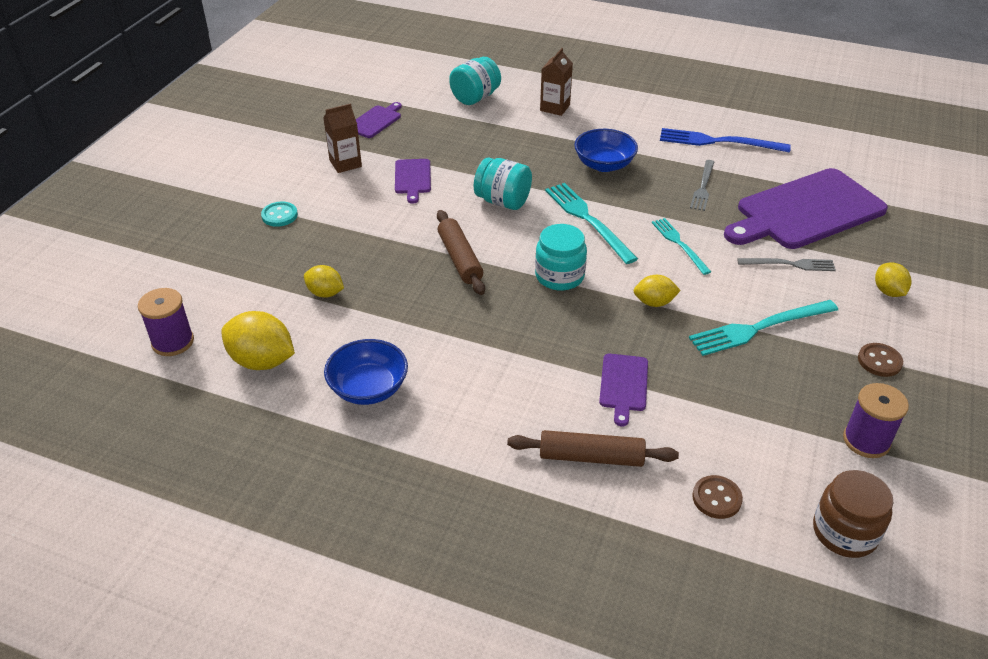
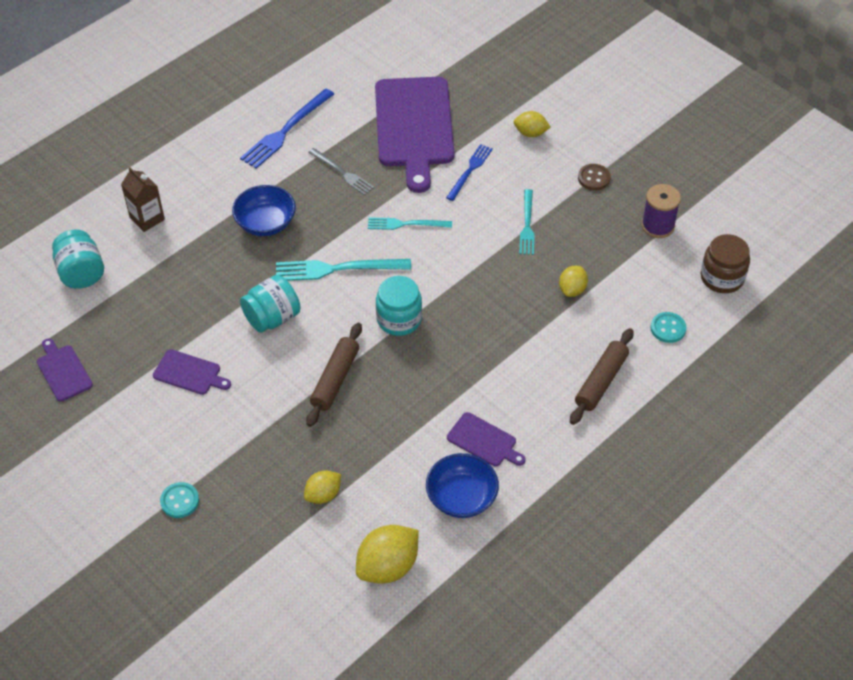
camera: 65 degrees left, 10 degrees up
purple spool [138,288,194,356] -> none
brown carton [323,103,362,173] -> none
brown rolling pin [437,210,485,295] -> brown rolling pin turned 75 degrees counterclockwise [306,323,362,427]
purple cutting board [599,354,648,426] -> purple cutting board moved to [447,412,525,467]
yellow lemon [634,275,681,307] -> yellow lemon moved to [559,266,588,297]
turquoise fork [689,300,838,356] -> turquoise fork [519,189,534,255], size x0.64
brown button [692,475,743,519] -> turquoise button [651,312,687,343]
grey fork [737,258,836,271] -> blue fork [446,144,493,201]

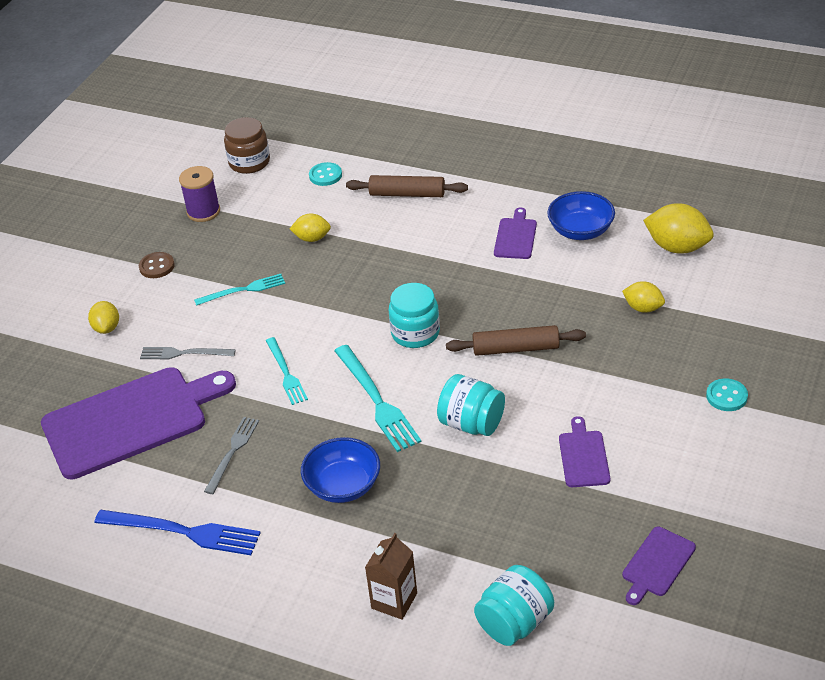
camera: 110 degrees left, 10 degrees down
blue fork [446,144,493,201] -> grey fork [140,347,236,359]

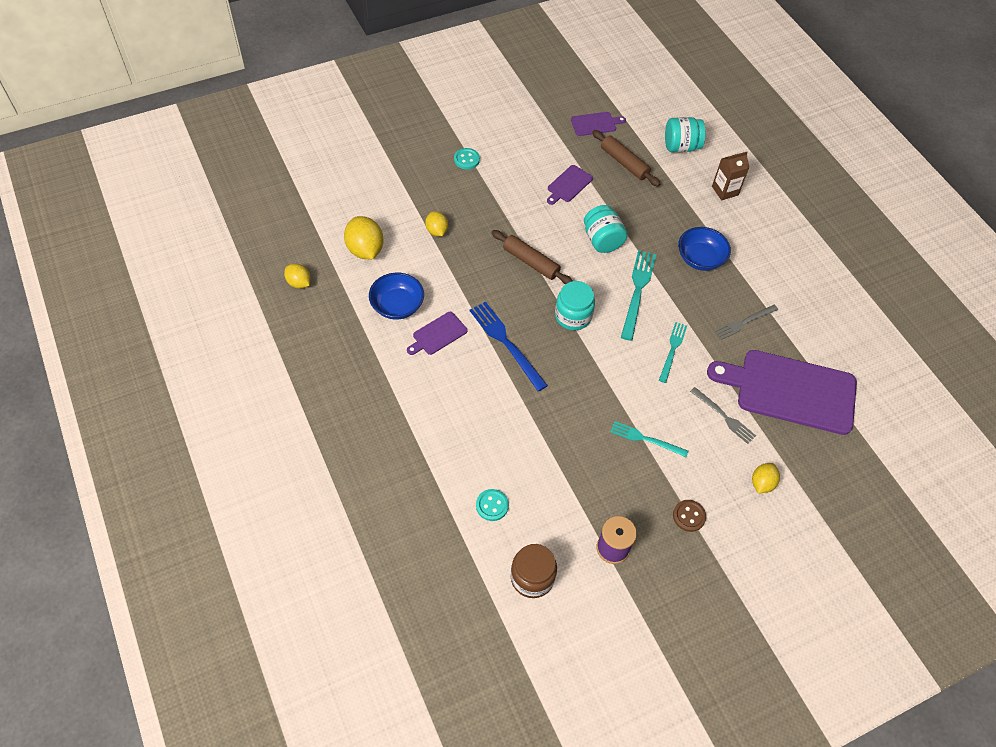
camera: 145 degrees left, 15 degrees up
blue fork [94,510,261,555] -> blue fork moved to [469,302,548,391]
yellow lemon [290,213,331,242] -> yellow lemon moved to [284,264,310,289]
brown rolling pin [346,175,468,197] -> brown rolling pin moved to [592,130,660,186]

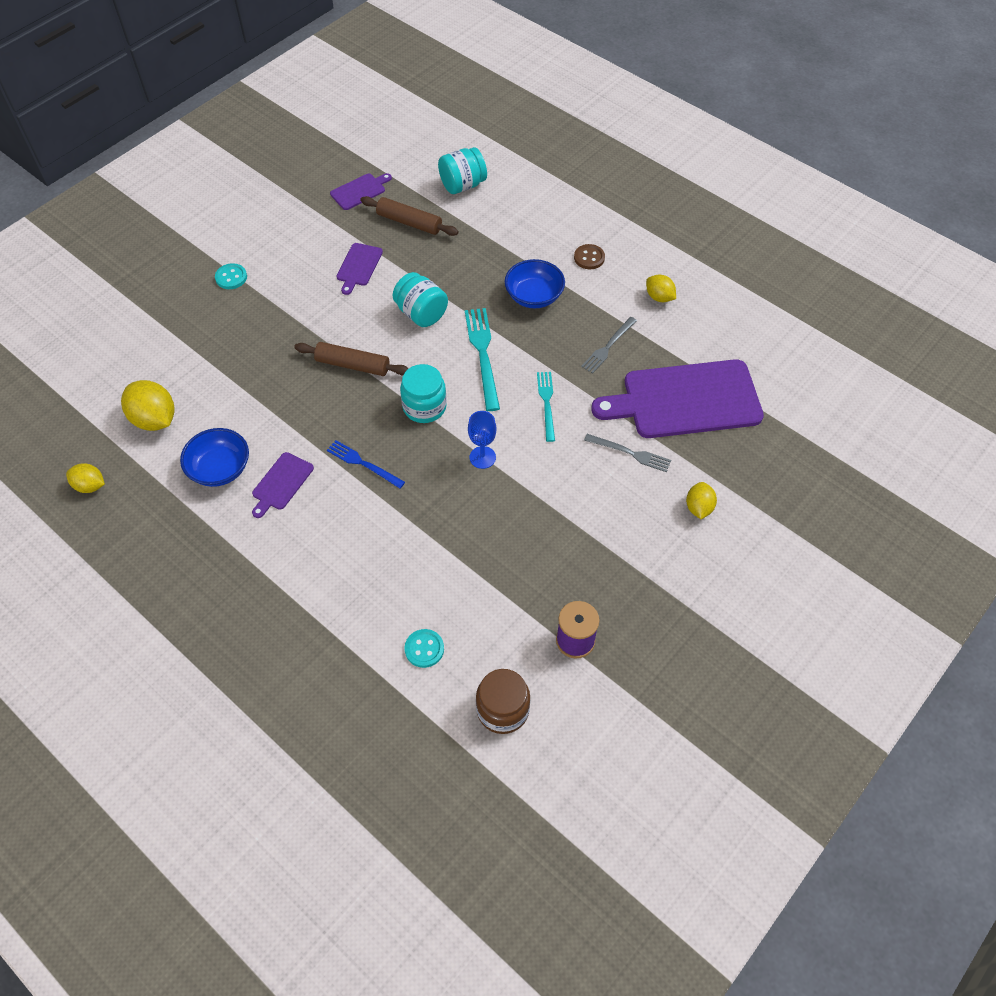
camera: 20 degrees left, 0 degrees up
yellow lemon [425,211,448,236] -> yellow lemon moved to [646,275,676,302]
blue fork [469,302,548,391] -> blue fork [327,440,405,488], size x0.64
turquoise fork [610,421,688,457] -> none
brown button [673,500,706,532] -> brown button moved to [574,244,605,269]
brown carton [712,152,749,200] -> none
none -> blue goblet [468,411,496,469]

